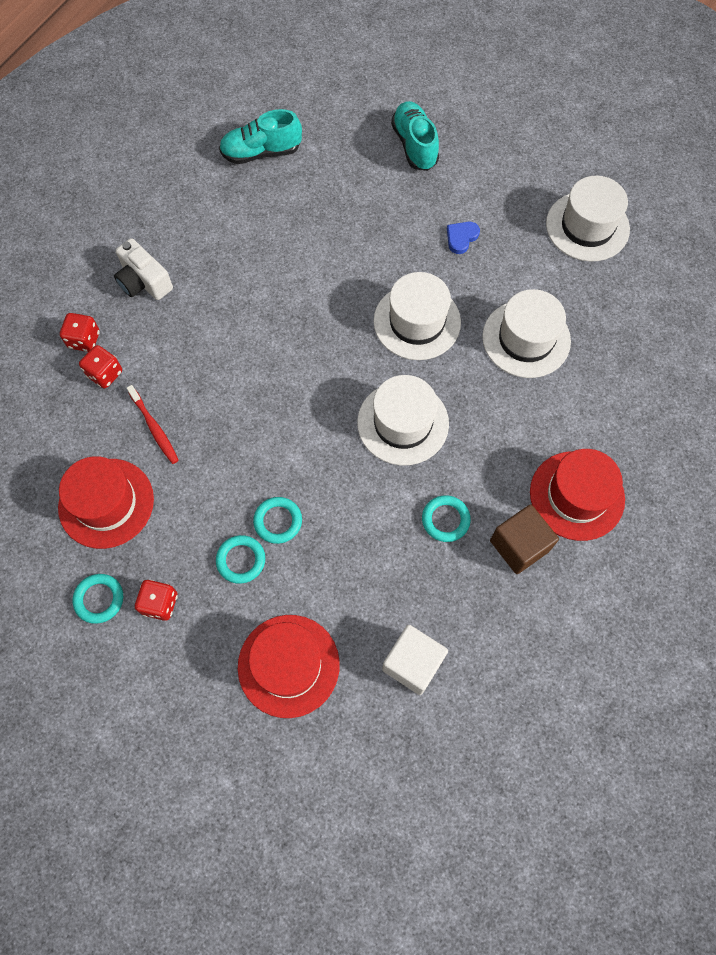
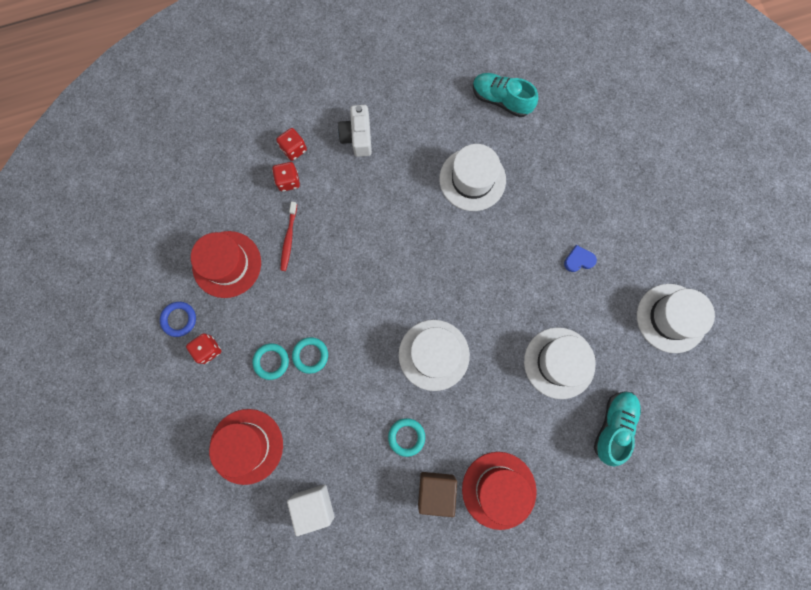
camera: 40 degrees right, 10 degrees up
turquoise ring [72,574,123,624] -> blue ring [160,302,196,337]
white hat [374,272,461,360] -> white hat moved to [439,144,506,211]
turquoise shoe [391,101,439,171] -> turquoise shoe moved to [594,392,641,466]

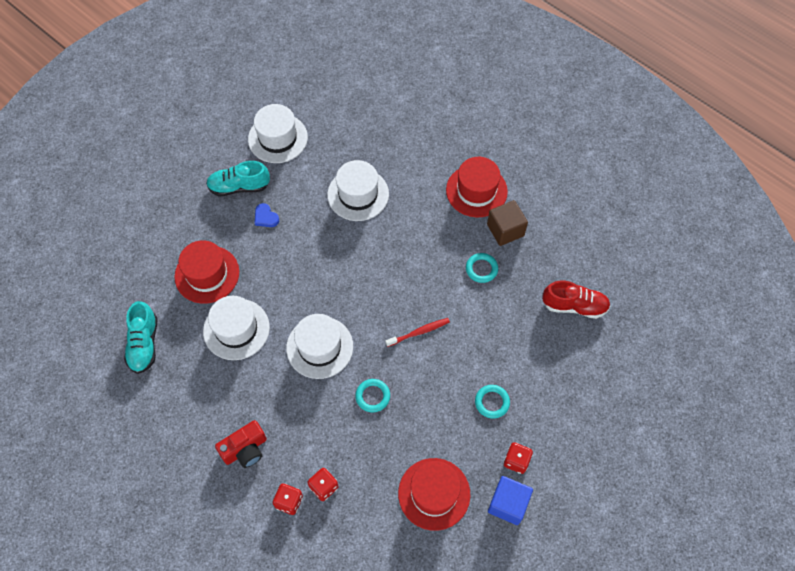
camera: 120 degrees left, 15 degrees down
blue ring [160,302,196,337] -> blue cube [488,476,533,525]
red hat [209,409,283,485] -> red hat moved to [175,240,239,304]
red toothbrush [281,202,297,271] -> red toothbrush moved to [385,318,450,347]
white cube [287,484,334,536] -> red shoe [542,281,611,319]
turquoise ring [292,337,328,374] -> turquoise ring moved to [355,379,390,412]
white camera [338,105,372,157] -> red camera [215,420,267,468]
white hat [399,320,470,391] -> white hat moved to [286,314,353,379]
turquoise shoe [594,392,641,466] -> turquoise shoe moved to [206,161,270,196]

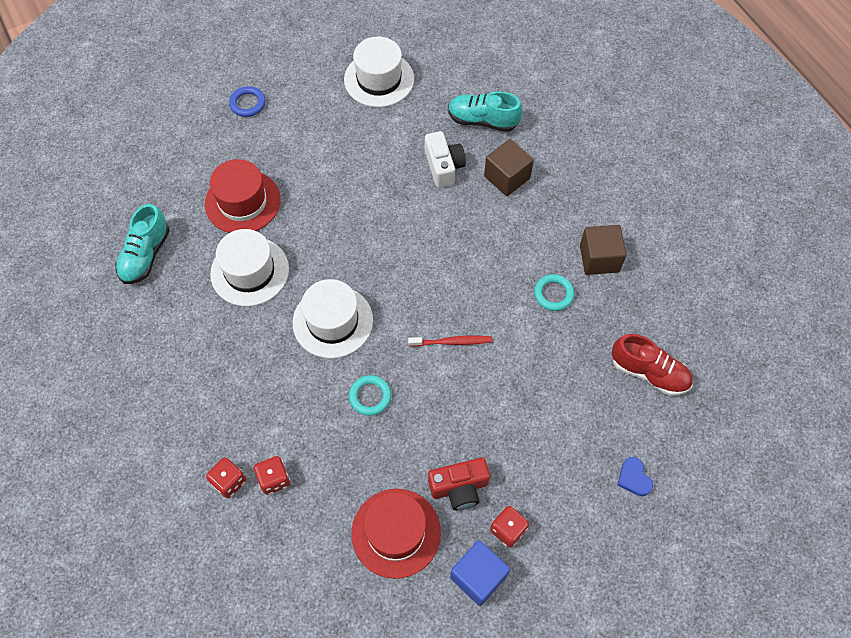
camera: 20 degrees right, 0 degrees up
turquoise shoe [206,161,270,196] -> turquoise shoe moved to [448,91,523,132]
red camera [215,420,267,468] -> red camera moved to [428,458,490,510]
blue heart [255,203,279,227] -> blue heart moved to [617,457,653,496]
white hat [327,160,389,221] -> white camera [425,131,466,188]
red hat [446,157,508,217] -> none
turquoise ring [475,385,510,418] -> none
none -> blue ring [229,86,266,117]
none -> brown cube [484,139,534,196]

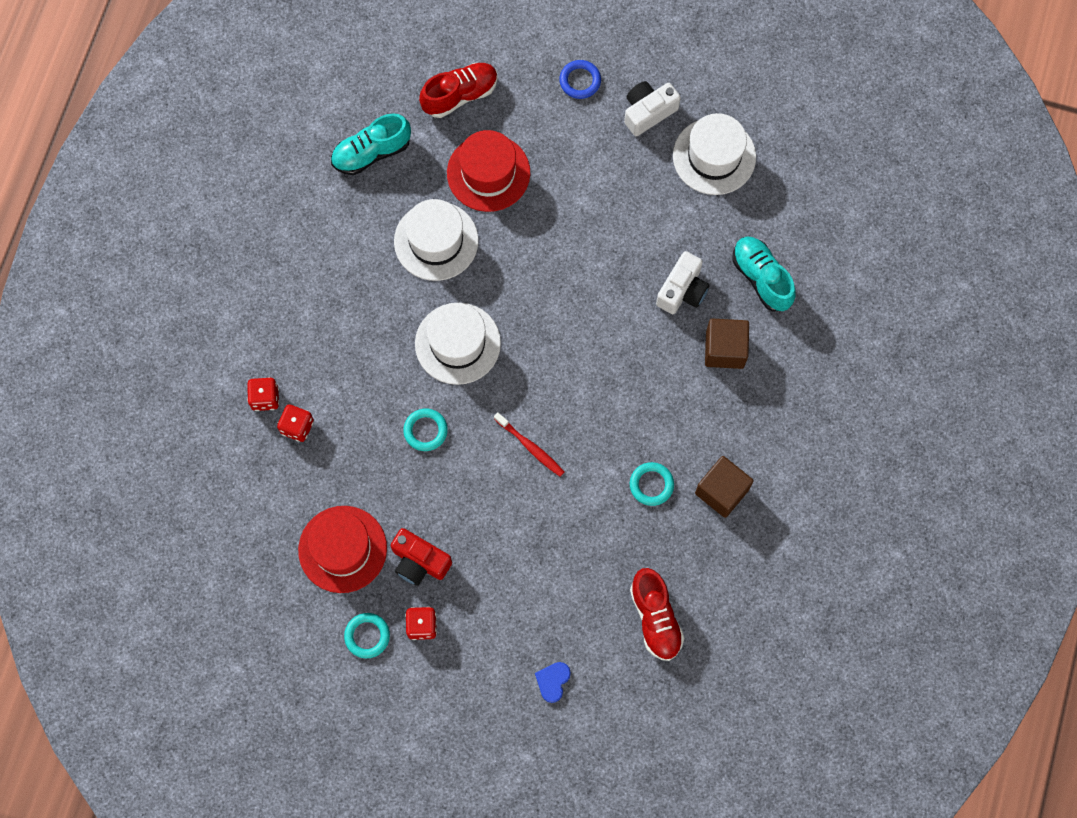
camera: 45 degrees right, 10 degrees up
blue cube [450,540,510,606] -> turquoise ring [344,613,390,658]
none -> red shoe [419,63,498,118]
none -> white camera [624,81,681,136]

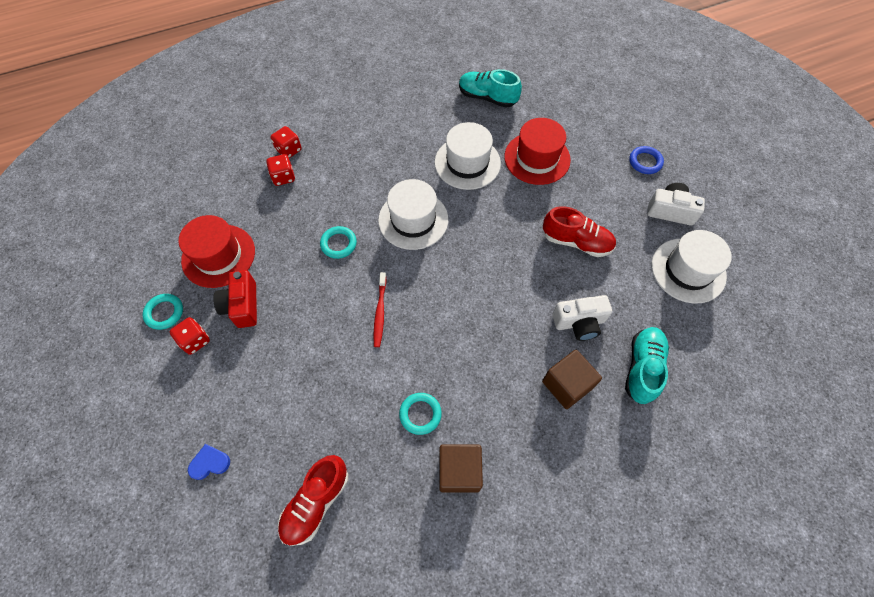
camera: 50 degrees right, 10 degrees down
red shoe [419,63,498,118] -> red shoe moved to [543,206,616,257]

